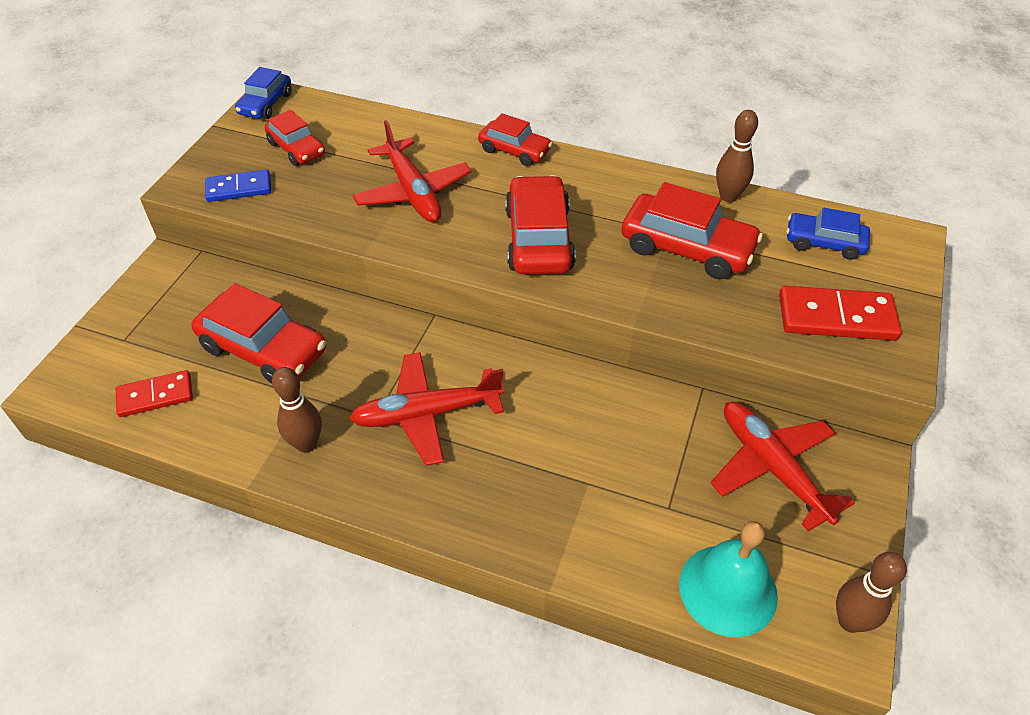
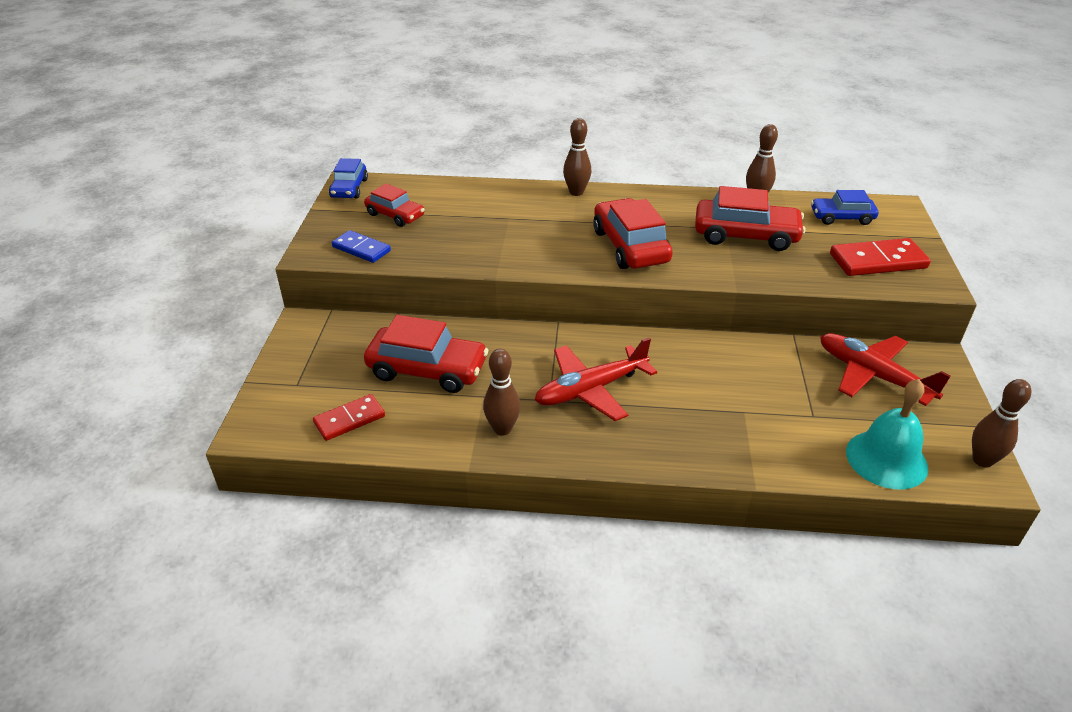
camera: 15 degrees left, 10 degrees down
blue domino [205,169,271,202] -> blue domino turned 60 degrees clockwise [332,230,391,263]
red plane [353,120,472,222] -> none
red car [478,113,552,166] -> brown bowling pin [563,118,591,196]

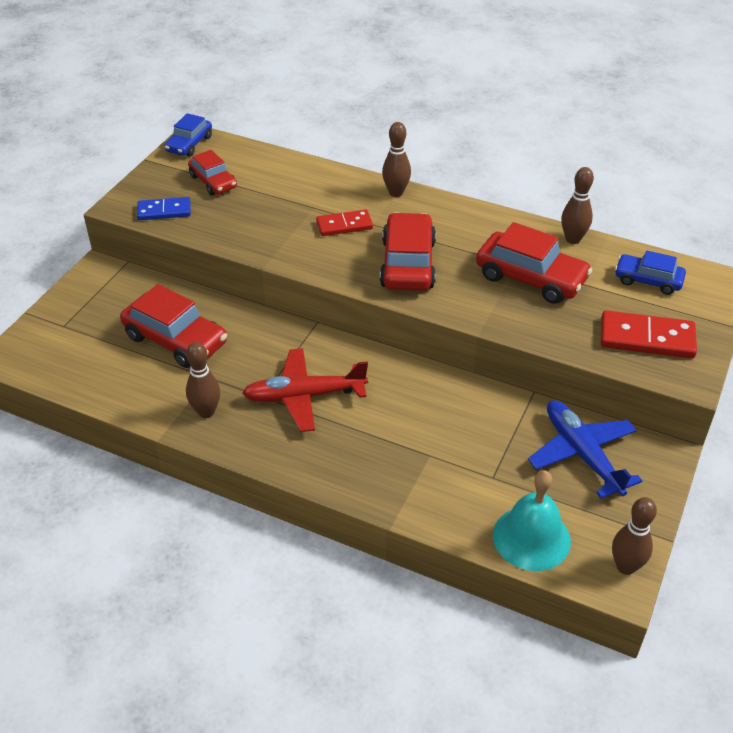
camera: 20 degrees right, 5 degrees up
red domino [313,394,385,441] -> red domino moved to [316,210,373,236]
blue domino [332,230,391,263] -> blue domino turned 60 degrees counterclockwise [137,197,191,220]
red plane [820,333,951,406] -> blue plane [528,400,642,499]

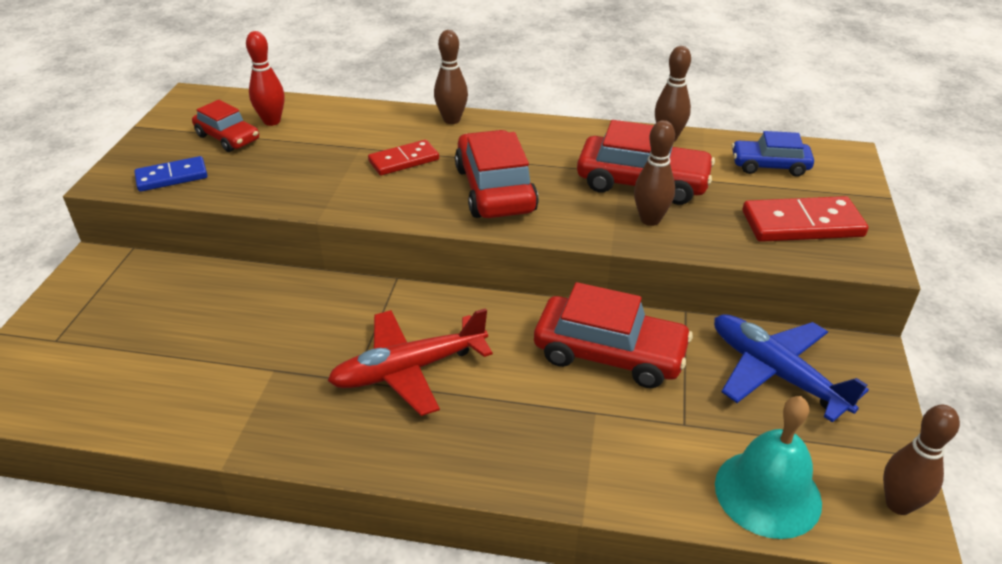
camera: 15 degrees left, 5 degrees down
red car [120,284,227,368] -> red car moved to [534,282,693,388]
blue car [164,113,212,156] -> none
brown bowling pin [186,342,220,418] -> brown bowling pin moved to [634,120,675,226]
none -> red bowling pin [246,31,285,126]

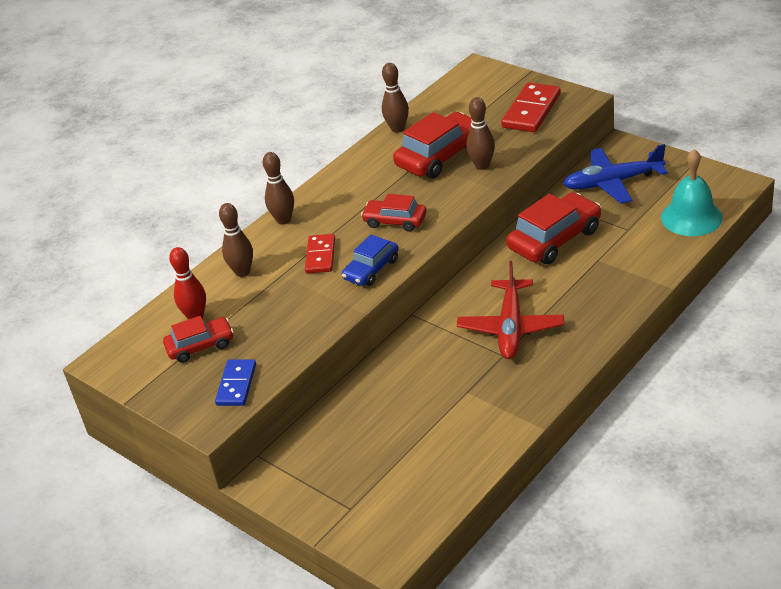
camera: 55 degrees left, 0 degrees up
red car [455,130,539,218] -> red car [361,194,427,232], size x0.61
blue car [732,131,814,177] -> blue car moved to [342,235,399,286]
brown bowling pin [883,405,960,515] -> brown bowling pin moved to [219,203,253,277]

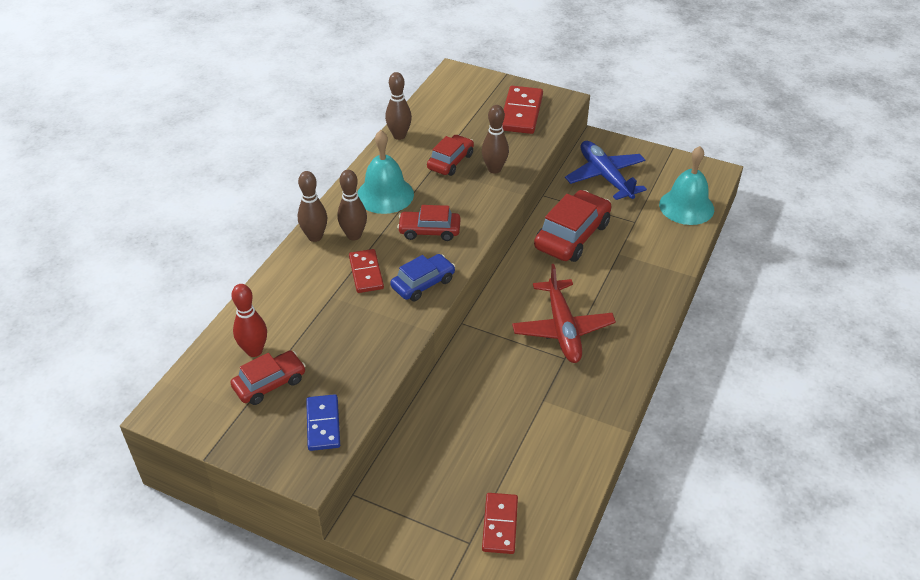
camera: 20 degrees left, 5 degrees up
brown bowling pin [219,203,253,277] -> brown bowling pin moved to [338,170,367,240]
blue car [342,235,399,286] -> blue car turned 150 degrees counterclockwise [390,254,455,301]
red car [393,112,472,178] -> red car [427,135,474,176], size x0.61
blue plane [563,144,668,204] -> blue plane turned 90 degrees clockwise [565,141,647,200]
none -> turquoise bell [357,130,414,214]
none -> red domino [482,493,518,554]

